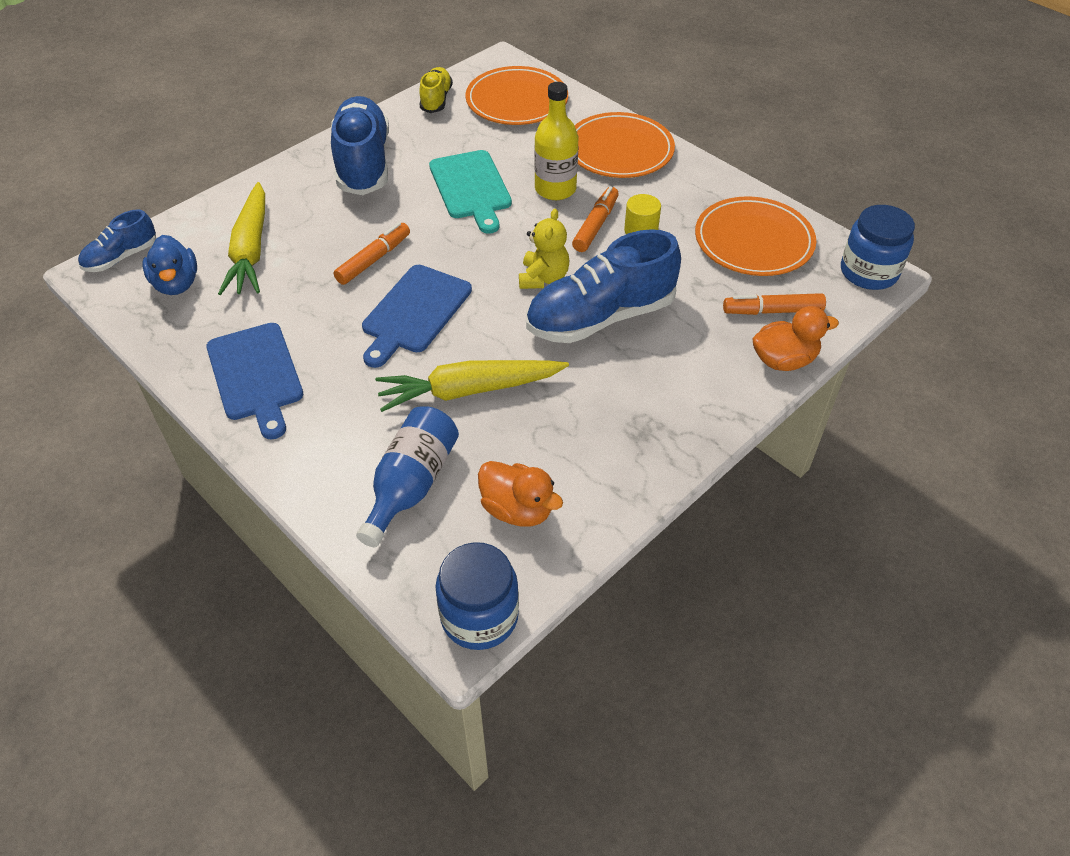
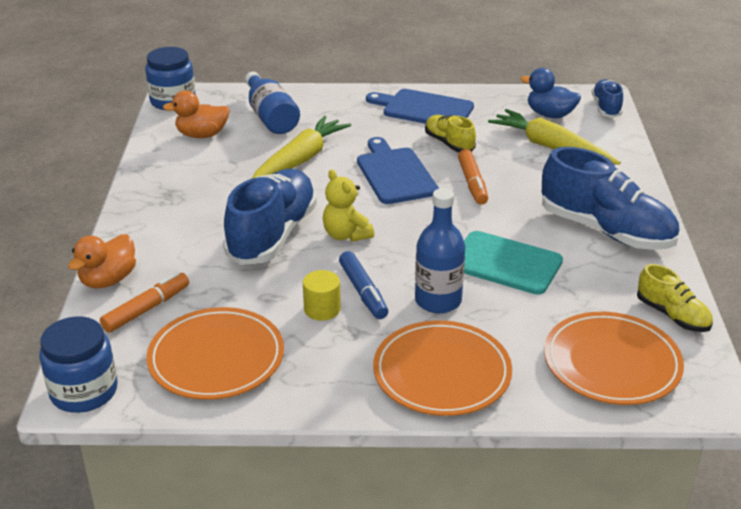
camera: 135 degrees right, 15 degrees down
yellow bottle [534,82,579,200] -> blue bottle [415,188,465,313]
orange marker [572,186,619,252] -> blue marker [339,251,388,319]
none -> yellow shoe [425,115,476,152]

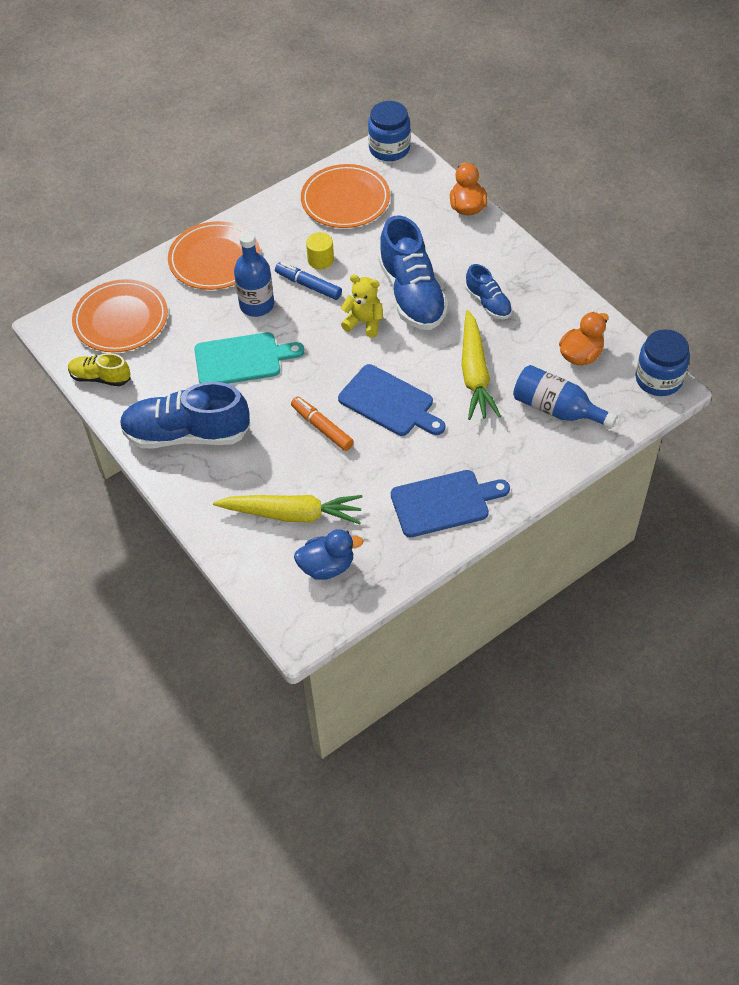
camera: 145 degrees right, 20 degrees up
orange marker [100,272,189,333] -> none
yellow shoe [425,115,476,152] -> none
blue shoe [592,79,623,118] -> blue shoe moved to [465,264,512,319]

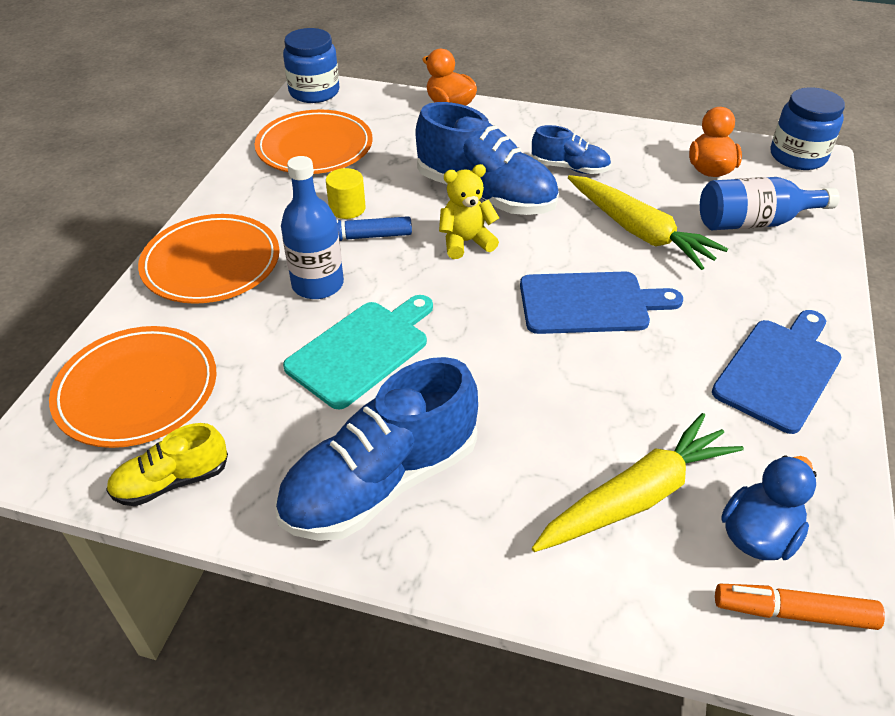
camera: 40 degrees left, 10 degrees down
orange marker [291,397,354,451] -> orange marker moved to [715,584,885,630]

